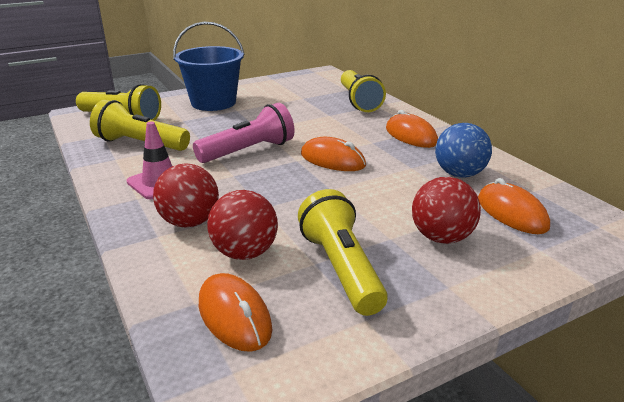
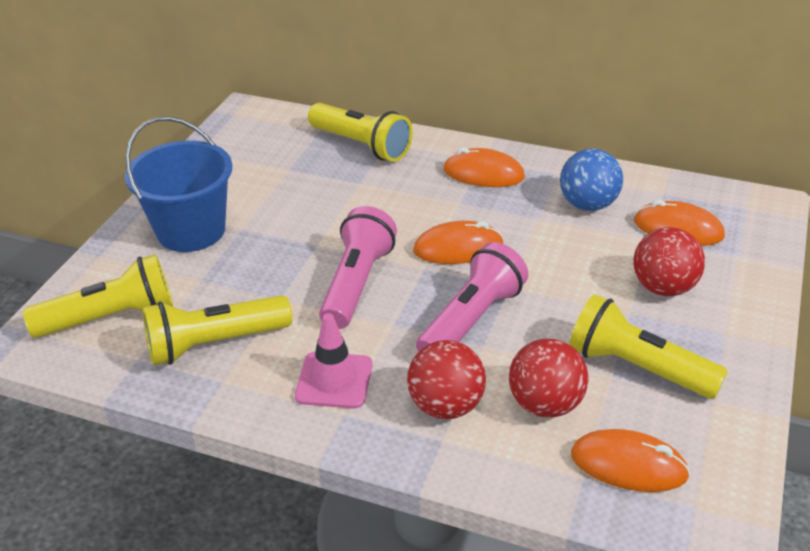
camera: 40 degrees left, 10 degrees up
none -> pink flashlight [416,242,528,352]

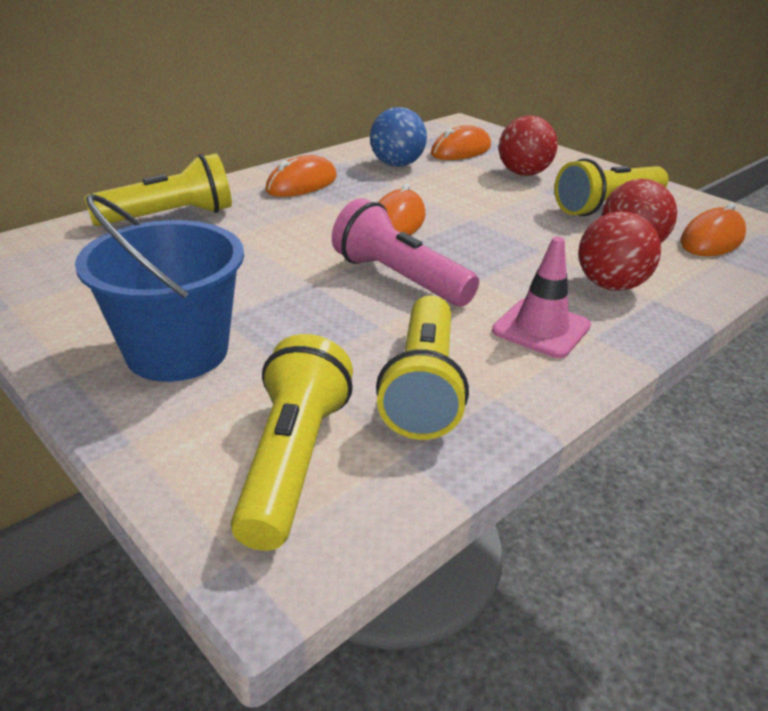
camera: 65 degrees left, 5 degrees down
pink flashlight [416,242,528,352] -> none

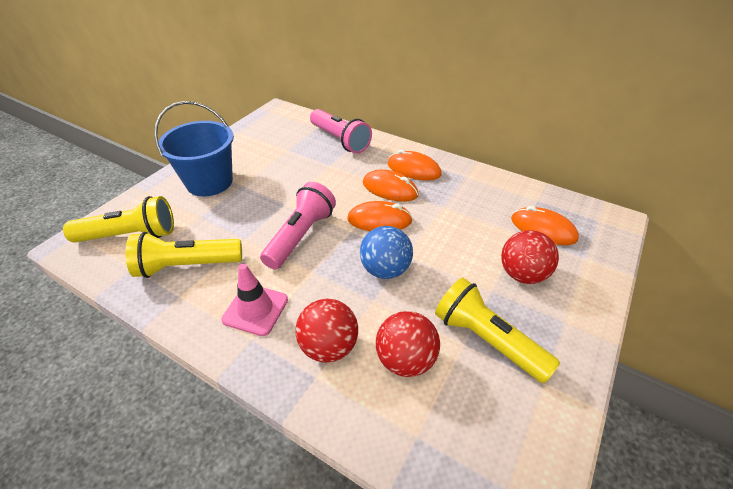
camera: 75 degrees right, 10 degrees up
yellow flashlight [84,153,232,226] -> pink flashlight [310,109,372,154]
blue ball [370,107,427,167] -> blue ball moved to [360,226,413,279]
orange mouse [680,203,746,256] -> orange mouse moved to [363,170,419,202]

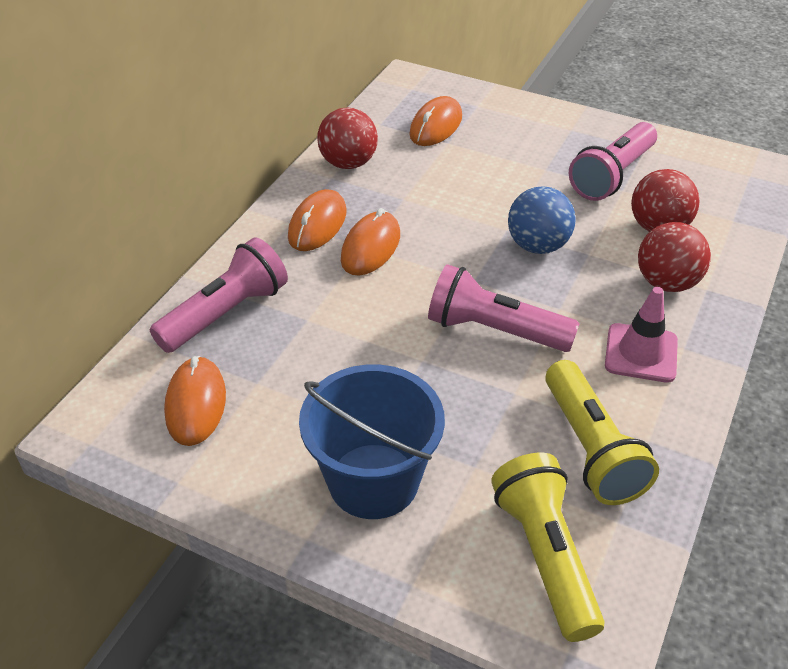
camera: 95 degrees left, 0 degrees up
orange mouse [347,201,413,231] -> orange mouse moved to [164,356,226,446]
yellow flashlight [435,277,560,384] -> pink flashlight [569,122,657,201]
red ball [501,230,559,284] -> red ball moved to [317,108,378,169]

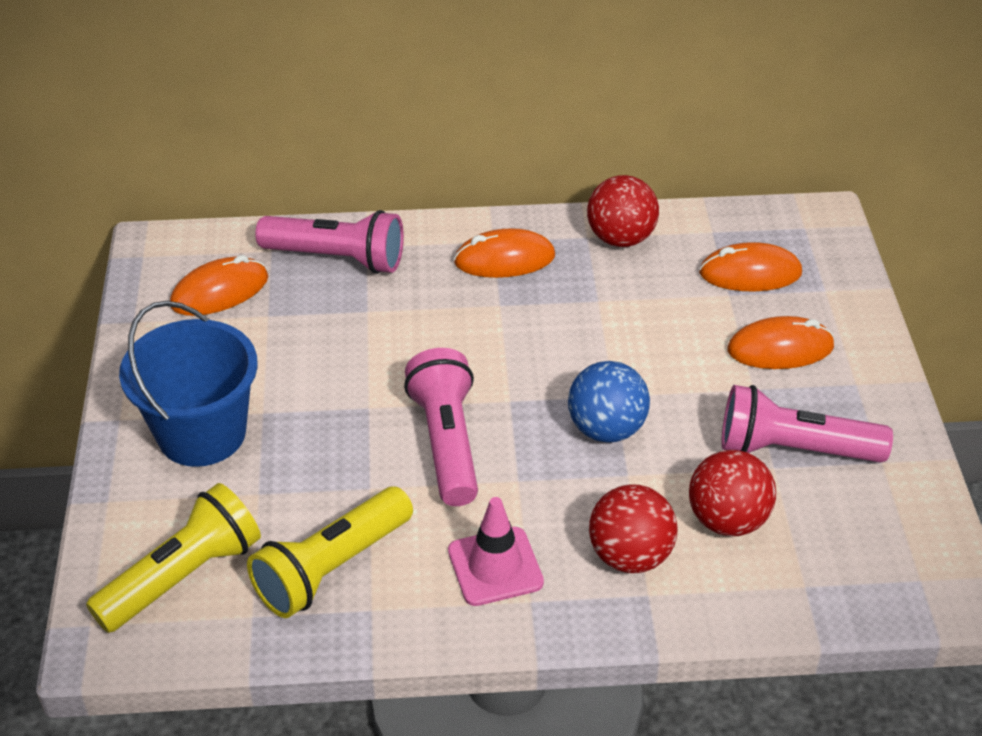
camera: 60 degrees right, 0 degrees up
orange mouse [341,208,400,276] -> orange mouse moved to [728,316,835,369]

